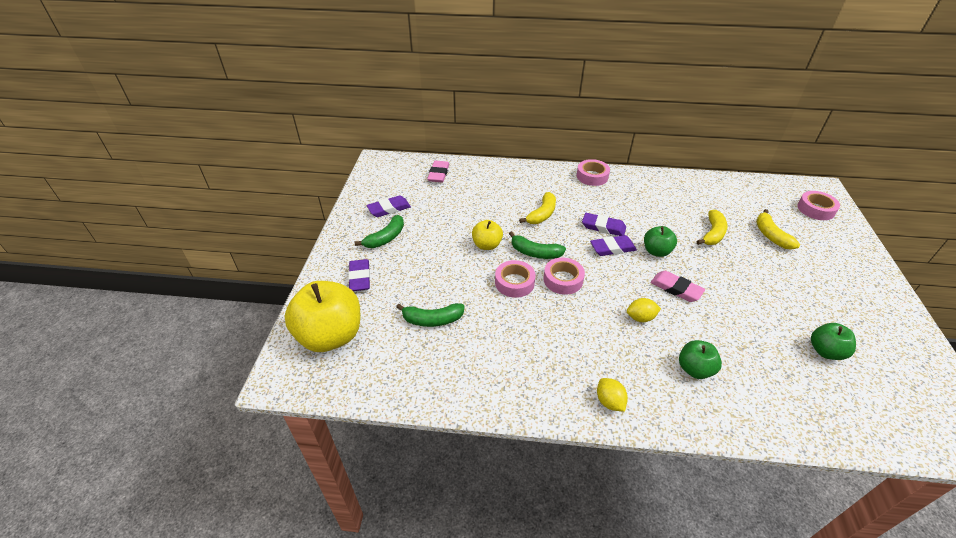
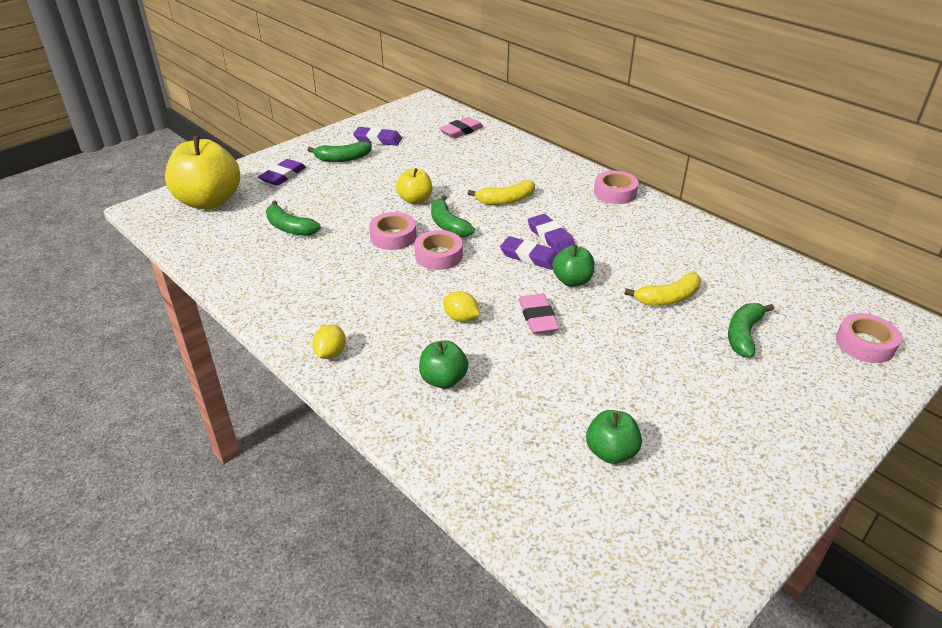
camera: 40 degrees right, 5 degrees down
yellow banana [756,209,800,250] -> green banana [728,303,774,358]

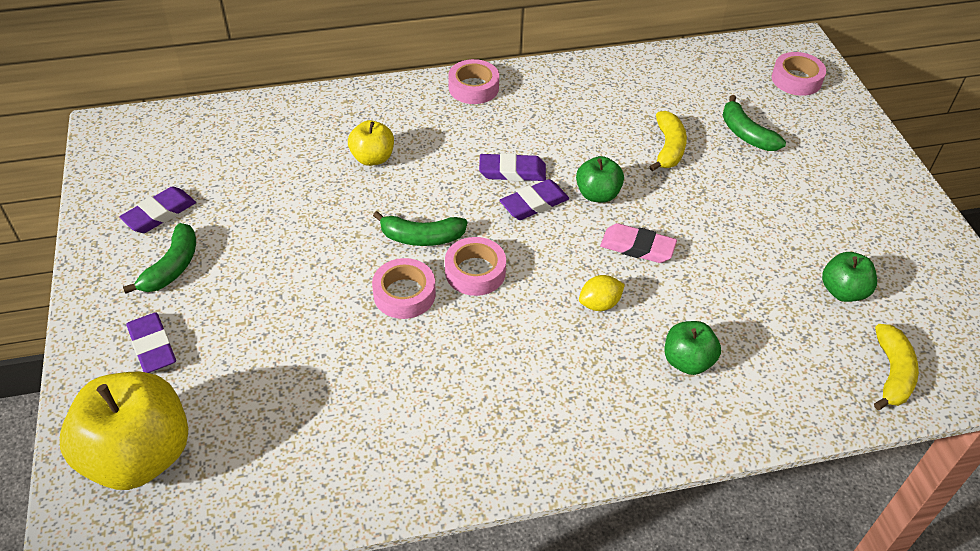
camera: 60 degrees left, 10 degrees up
green banana [266,200,321,236] -> none
yellow lemon [312,324,346,359] -> none
yellow apple [396,168,432,204] -> yellow apple moved to [348,120,394,166]
pink eraser [439,117,484,139] -> none
yellow banana [468,180,535,205] -> yellow banana moved to [874,324,919,410]

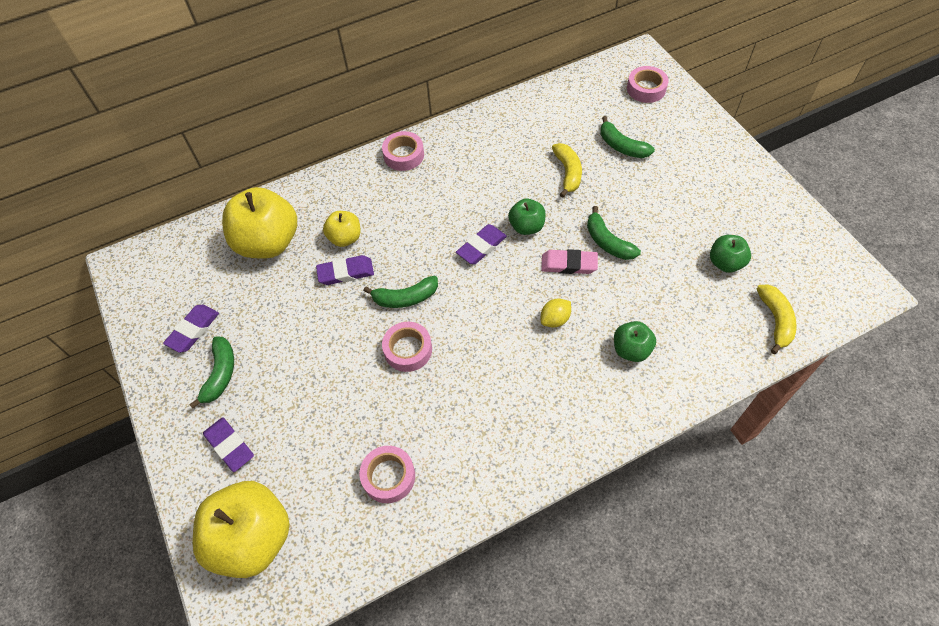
camera: 10 degrees left, 10 degrees up
pink tape [445,237,506,296] -> pink tape moved to [359,446,415,503]
purple eraser [479,153,546,181] -> purple eraser moved to [316,255,374,285]
none -> yellow apple [222,187,297,258]
none -> green banana [587,206,641,260]

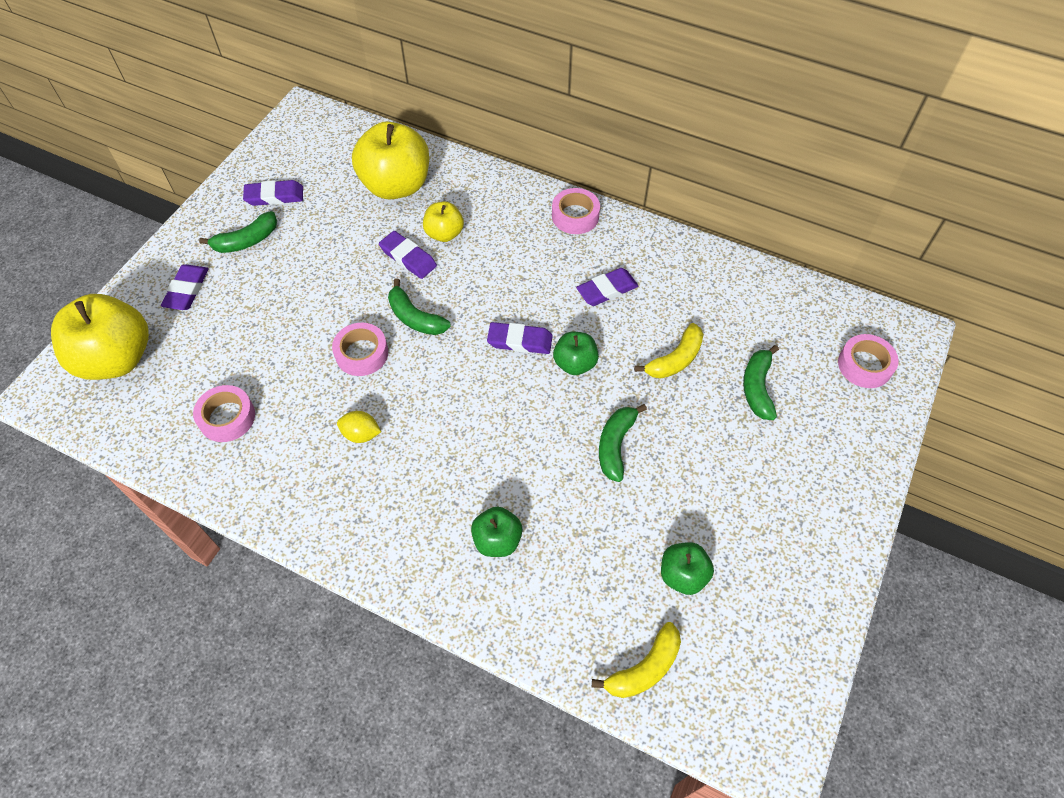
camera: 50 degrees right, 0 degrees up
pink eraser [541,249,598,274] -> none
yellow lemon [541,299,571,328] -> yellow lemon moved to [337,411,381,443]
none -> purple eraser [576,268,638,306]

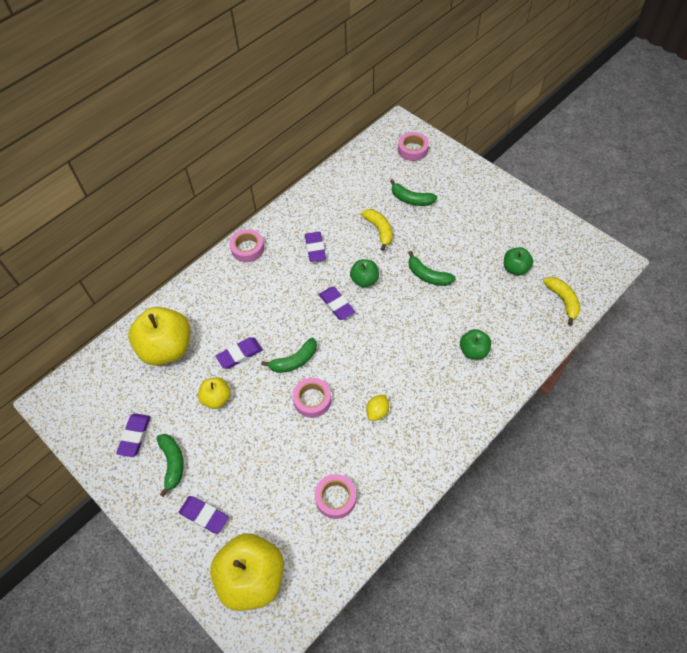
camera: 70 degrees left, 0 degrees up
yellow apple [423,202,464,242] -> yellow apple moved to [198,377,231,409]
purple eraser [487,322,553,354] -> purple eraser turned 60 degrees counterclockwise [319,287,355,320]

